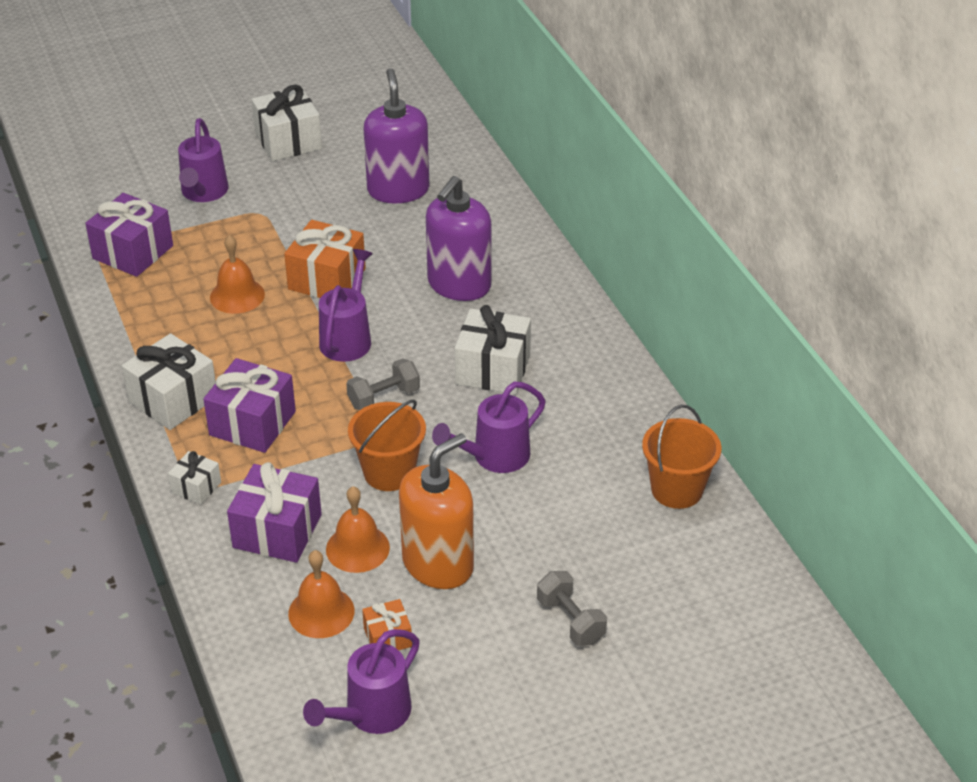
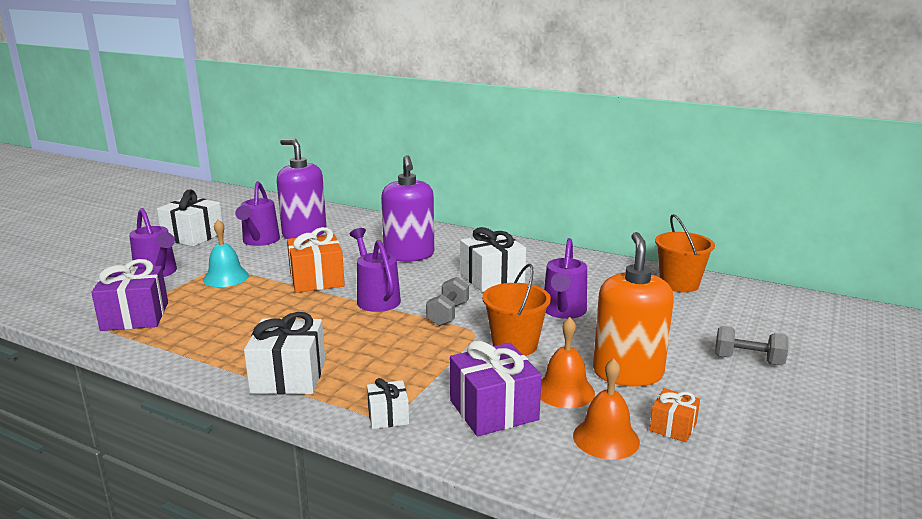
camera: 40 degrees left, 20 degrees down
purple gift [203,358,296,453] -> none
orange bell [210,235,265,314] -> none
purple watering can [303,629,420,734] -> purple watering can moved to [235,181,280,246]
none -> turquoise bell [203,219,249,287]

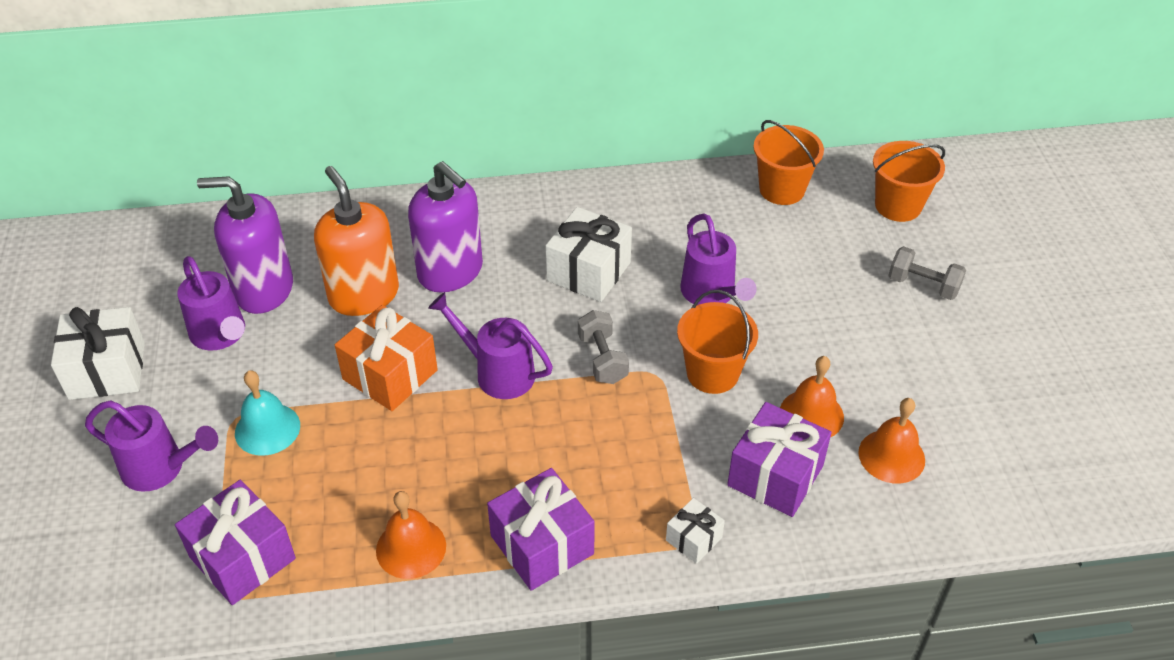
camera: 35 degrees left, 25 degrees up
white gift [244,312,325,394] -> purple gift [487,468,595,591]
orange soap dispenser [593,232,674,387] -> orange soap dispenser moved to [314,166,399,316]
orange gift [650,388,700,443] -> none
grey dumbbell [715,326,789,365] -> grey dumbbell turned 45 degrees clockwise [888,246,966,300]
none -> orange bell [376,491,446,579]
none -> orange bucket [873,141,945,222]

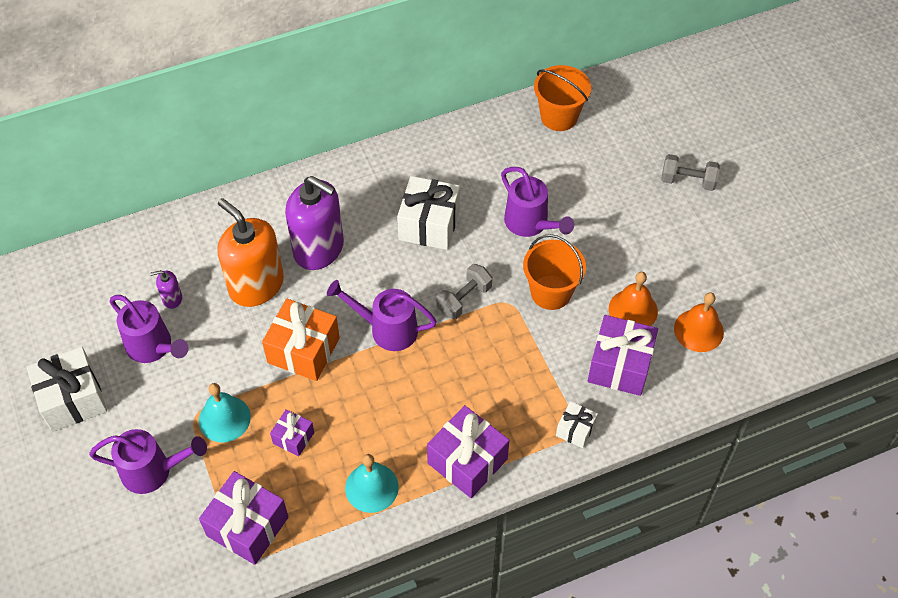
camera: 15 degrees left, 10 degrees up
purple soap dispenser [197,176,293,314] -> purple soap dispenser [150,270,182,309], size x0.42
orange bell [376,491,446,579] -> turquoise bell [345,454,399,513]
grey dumbbell [578,310,629,384] -> grey dumbbell turned 75 degrees clockwise [436,264,492,319]
orange bucket [873,141,945,222] -> none
none -> purple gift [270,409,314,456]

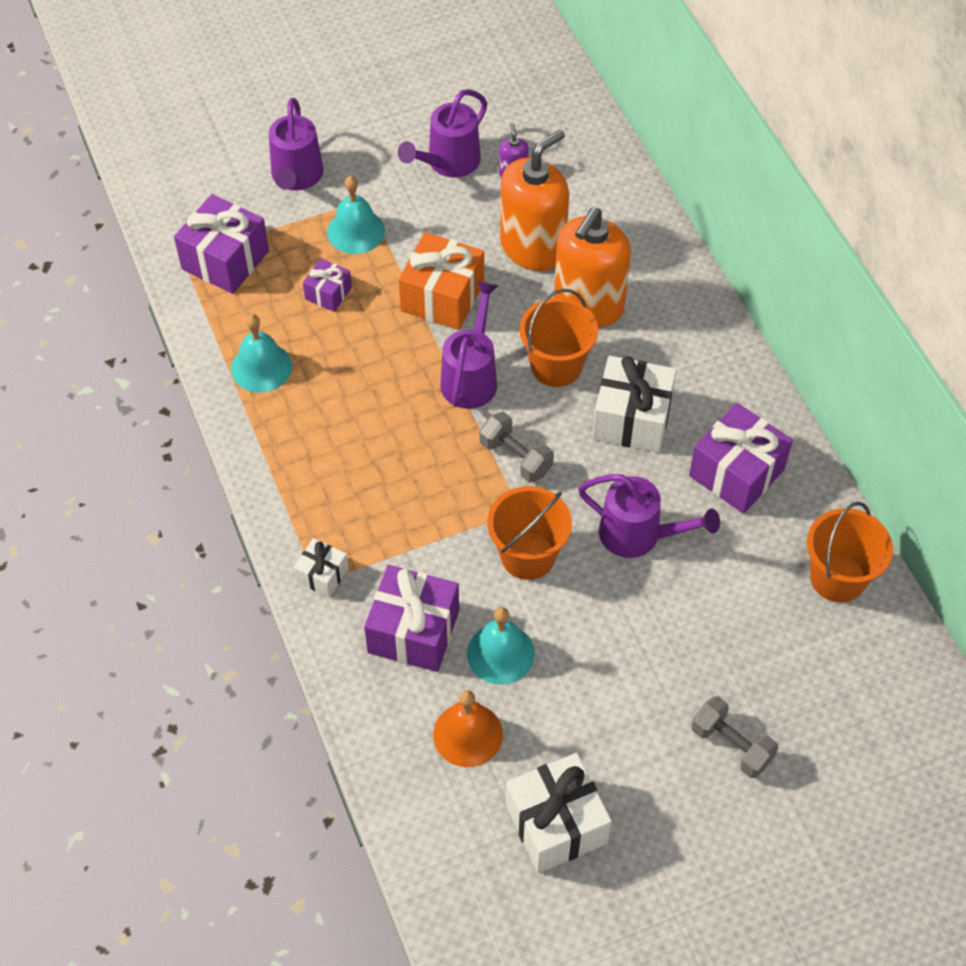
camera: 90 degrees right, 0 degrees up
white gift [26,347,107,432] -> white gift moved to [505,753,612,873]
purple soap dispenser [285,176,344,270] -> orange soap dispenser [554,208,631,327]
purple gift [427,405,509,498] -> purple gift moved to [689,403,793,514]
purple watering can [501,167,574,237] -> purple watering can turned 120 degrees counterclockwise [578,474,720,558]
orange bell [609,272,658,326] -> turquoise bell [467,607,535,685]
grey dumbbell [661,154,720,191] -> grey dumbbell turned 60 degrees counterclockwise [691,696,778,778]
none -> orange bucket [519,289,598,387]

